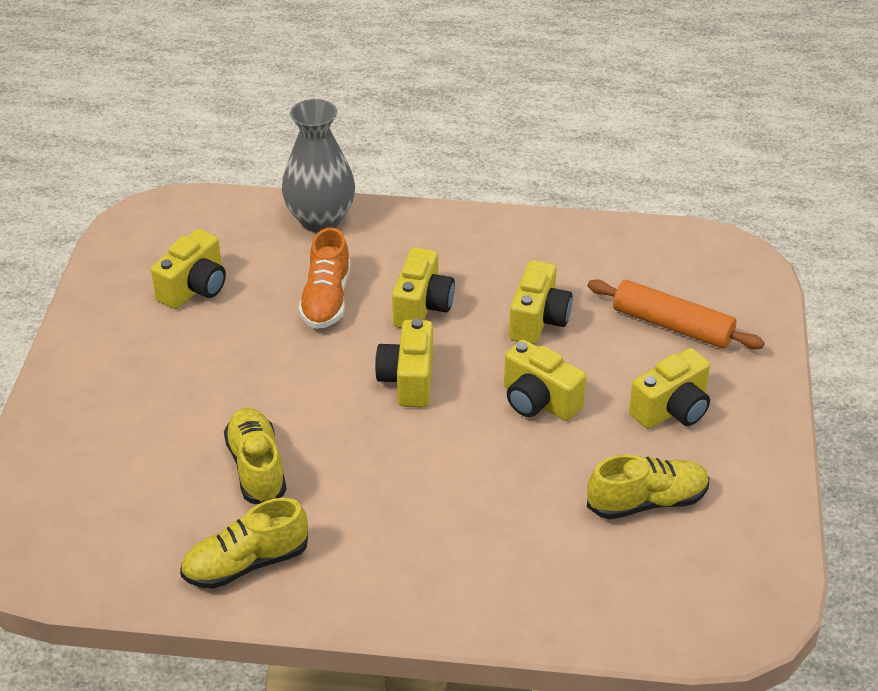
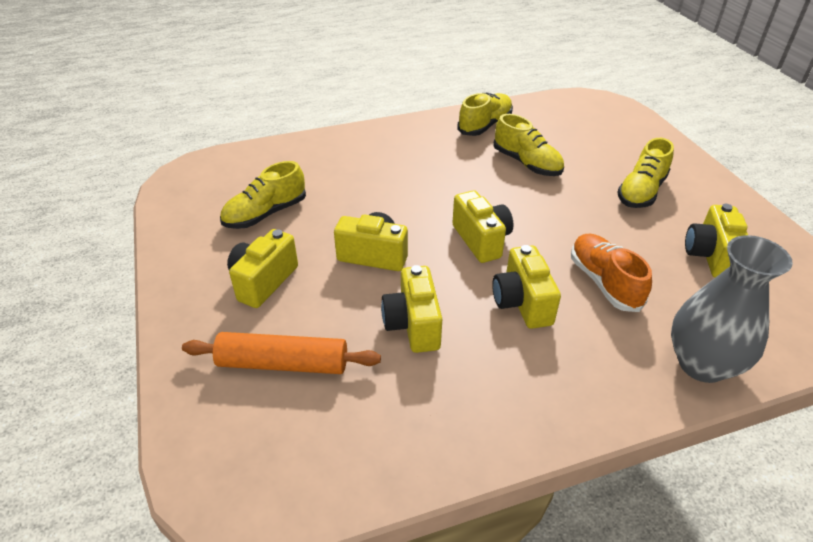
camera: 155 degrees right, 0 degrees up
none -> yellow shoe [617,138,674,208]

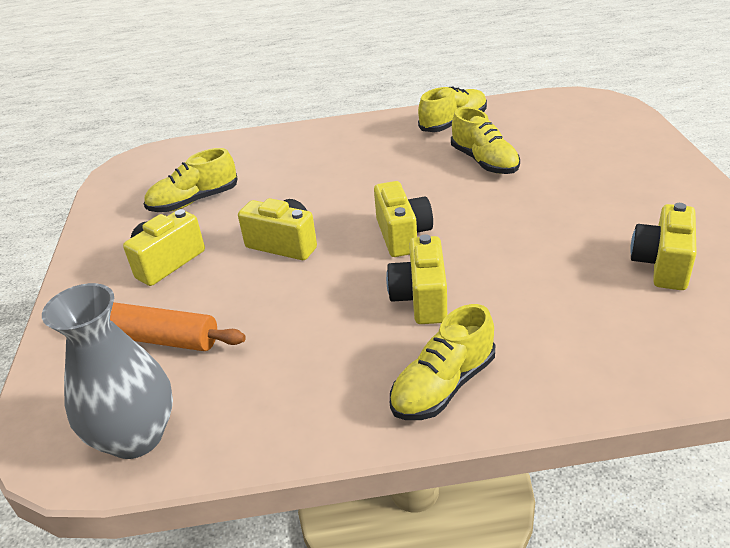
camera: 15 degrees right, 5 degrees down
yellow camera [381,265,442,353] -> none
orange shoe [571,234,652,312] -> none
yellow shoe [617,138,674,208] -> yellow shoe moved to [390,304,495,420]
grey vase [671,235,793,383] -> grey vase moved to [42,283,173,459]

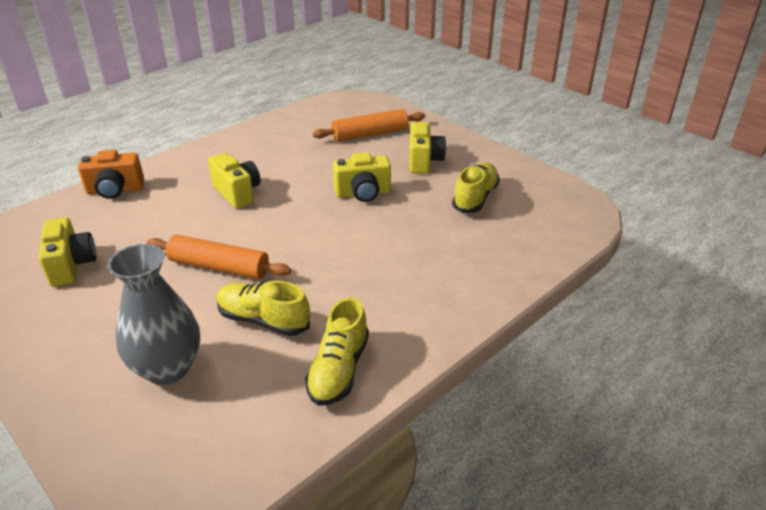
camera: 140 degrees right, 0 degrees up
grey vase [42,283,173,459] -> grey vase moved to [107,244,200,385]
yellow camera [374,181,433,257] -> none
yellow shoe [390,304,495,420] -> none
none -> orange camera [78,150,144,199]
none -> orange rolling pin [147,235,291,279]

